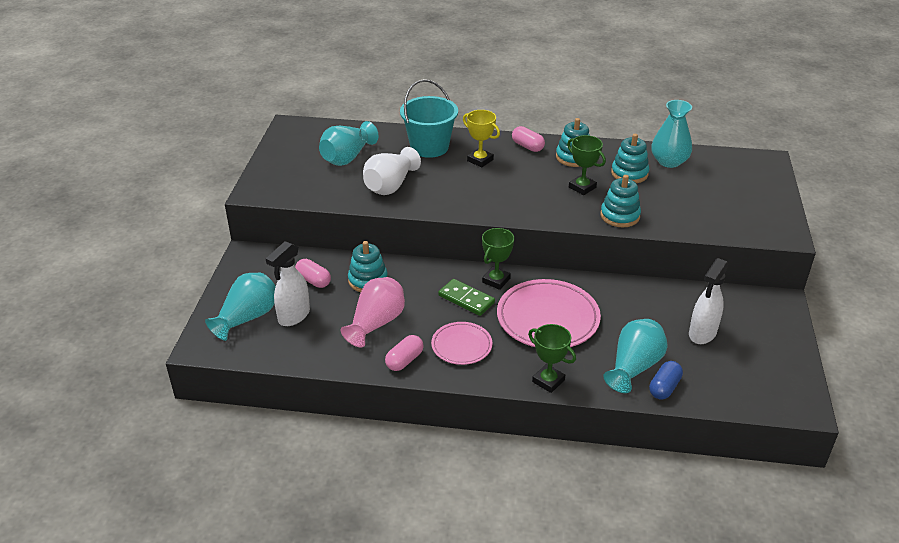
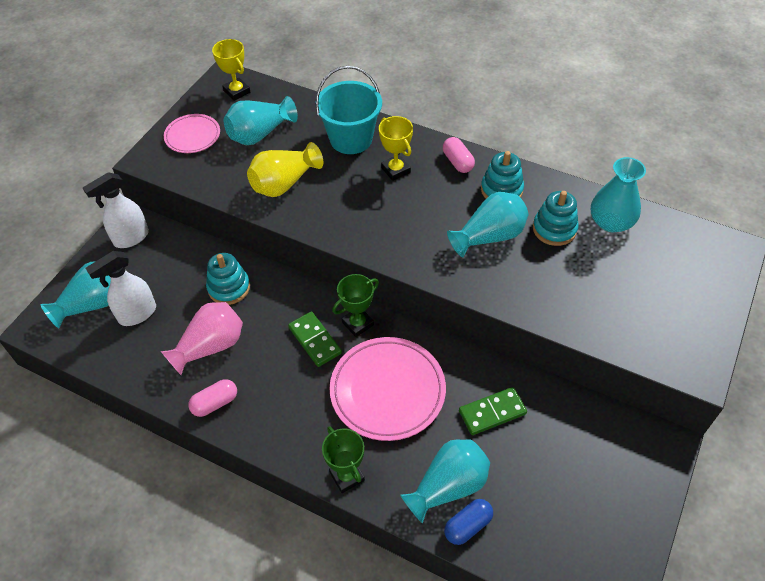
camera: 20 degrees right, 15 degrees up
pink capsule [295,259,331,288] -> none
white vase [363,147,421,195] -> yellow vase [247,142,323,197]
pink plate [431,322,493,365] -> pink plate moved to [164,114,220,153]
green trophy [567,135,606,195] -> turquoise vase [447,192,528,257]
turquoise stacking toy [601,175,641,228] -> none
white spray bottle [689,258,729,344] -> white spray bottle moved to [82,172,149,248]
none -> yellow trophy [212,39,250,101]
none -> green domino [459,387,527,435]

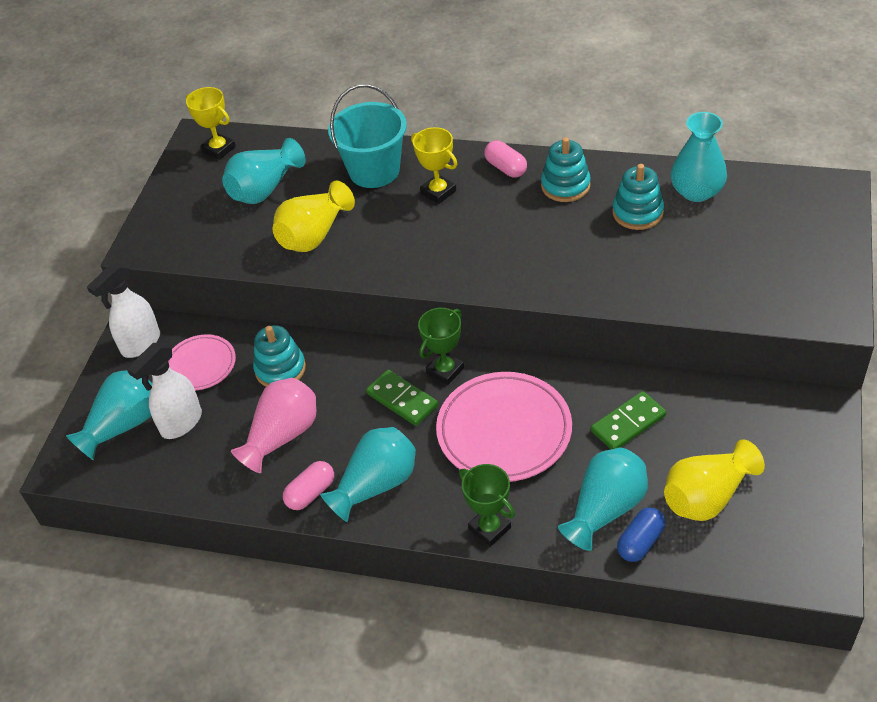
camera: 10 degrees left, 5 degrees down
pink plate [164,114,220,153] -> pink plate moved to [168,334,236,390]
turquoise vase [447,192,528,257] -> turquoise vase moved to [320,427,416,522]
none -> yellow vase [664,439,765,521]

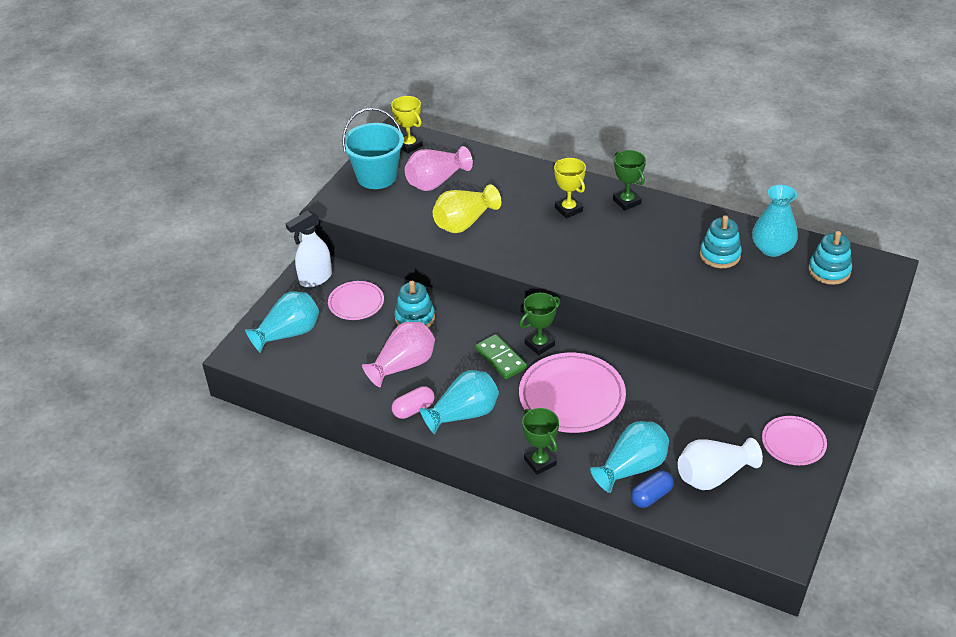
camera: 10 degrees right, 5 degrees down
white spray bottle [127,343,202,439] -> none
turquoise vase [222,138,306,204] -> pink vase [405,146,473,191]
turquoise bucket [328,84,407,188] -> turquoise bucket moved to [342,108,404,189]
pink capsule [484,140,527,178] -> green trophy [613,150,646,211]
turquoise stacking toy [541,137,591,202] -> turquoise stacking toy moved to [808,231,852,285]
green domino [591,391,666,449] -> none
yellow vase [664,439,765,521] -> white vase [678,438,763,490]
none -> pink plate [762,416,827,465]

